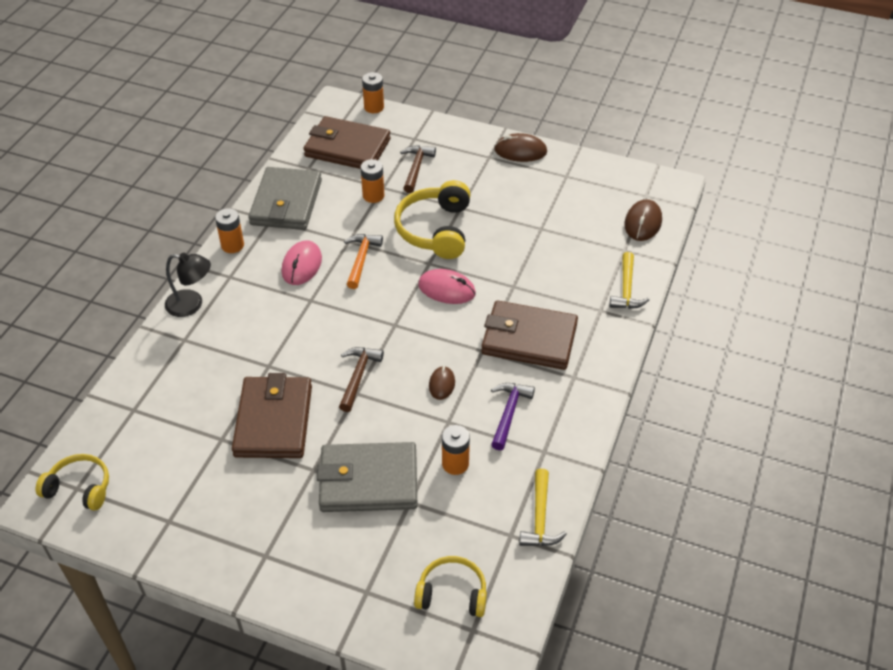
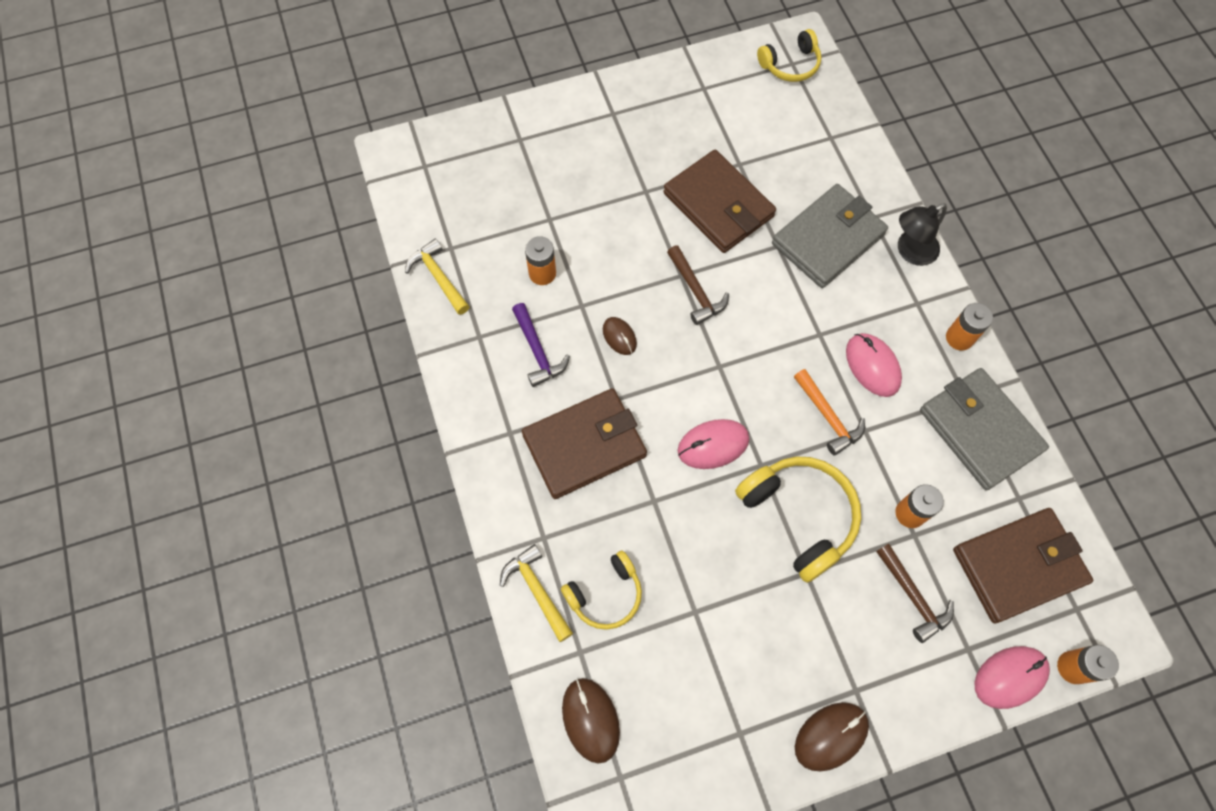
camera: 140 degrees right, 20 degrees up
grey wallet [317,442,418,512] -> grey wallet moved to [772,184,888,288]
yellow headphones [414,556,487,617] -> yellow headphones moved to [561,551,642,630]
none -> pink mouse [974,646,1050,709]

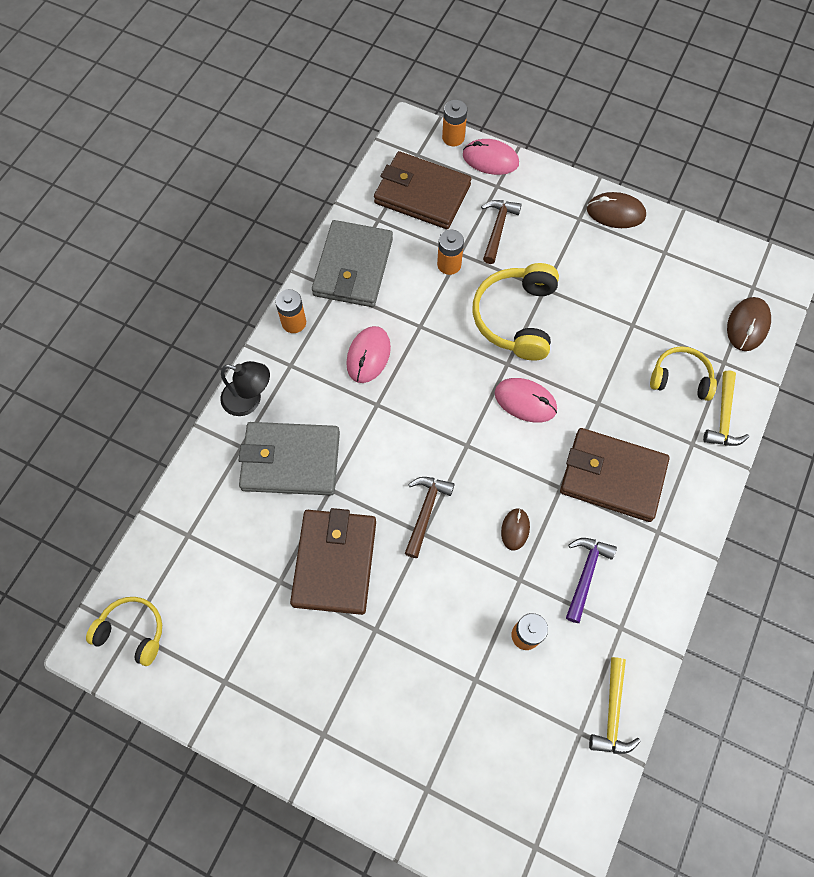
camera: 135 degrees left, 0 degrees up
orange hammer [794,369,865,456] -> none

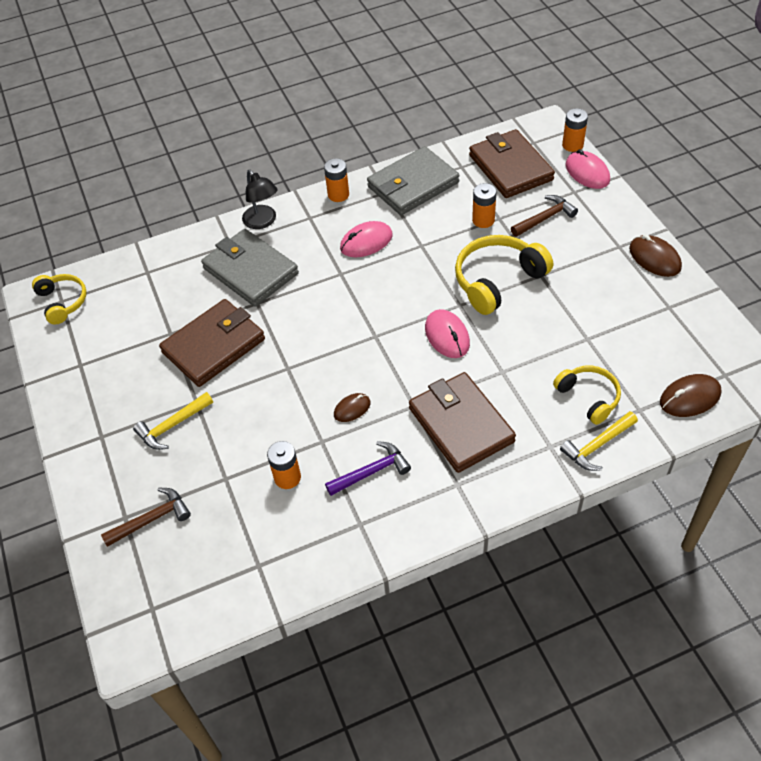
camera: 45 degrees right, 15 degrees down
brown hammer [404,477,455,558] -> brown hammer moved to [101,487,191,547]
yellow hammer [589,657,641,754] -> yellow hammer moved to [133,392,213,450]

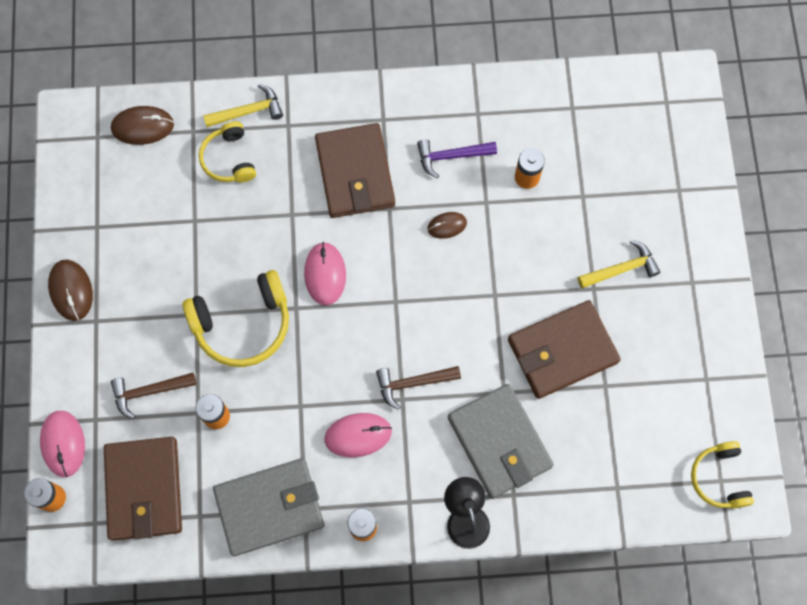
camera: 165 degrees left, 20 degrees up
brown hammer [101,487,191,547] -> brown hammer moved to [376,366,461,410]

